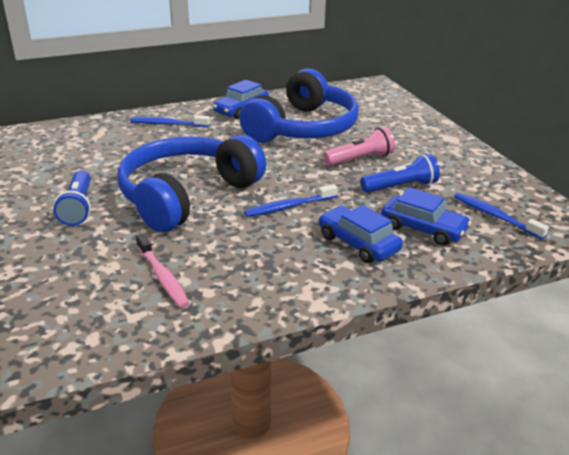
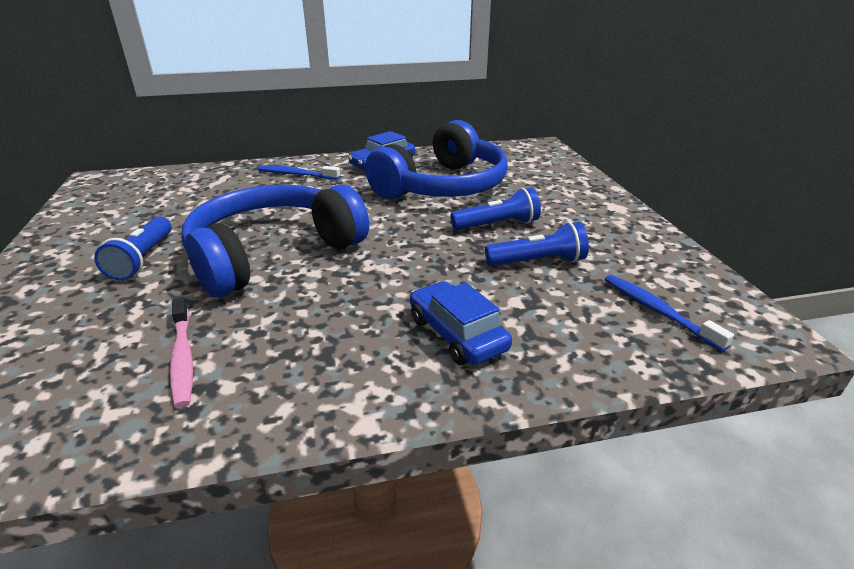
camera: 10 degrees right, 0 degrees up
blue toothbrush [244,184,338,217] -> none
pink flashlight [323,127,395,166] -> blue flashlight [450,187,541,230]
blue car [381,187,471,246] -> none

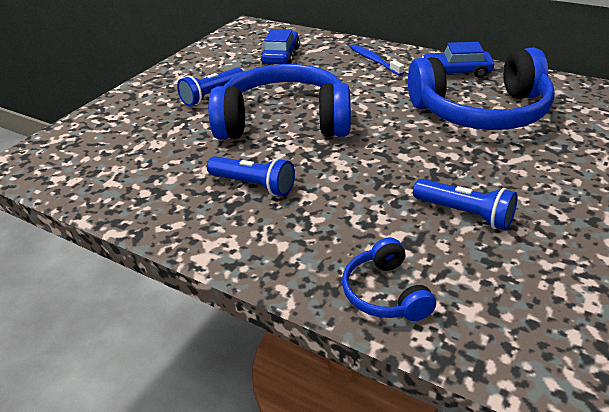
camera: 45 degrees right, 5 degrees up
pink toothbrush [169,298,193,408] -> none
blue car [410,281,512,365] -> blue car moved to [261,29,300,64]
blue flashlight [450,187,541,230] -> blue flashlight moved to [207,156,295,196]
blue toothbrush [605,275,734,352] -> none
none -> blue headphones [342,237,436,321]

